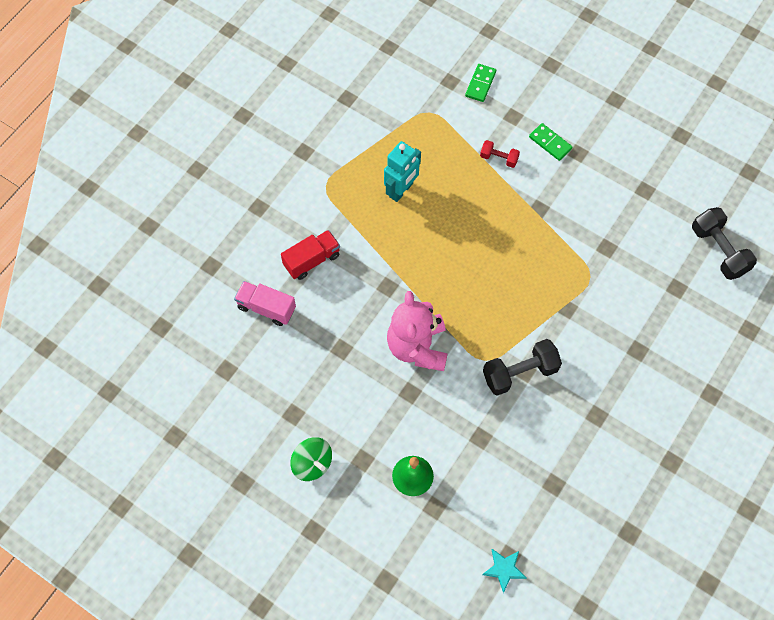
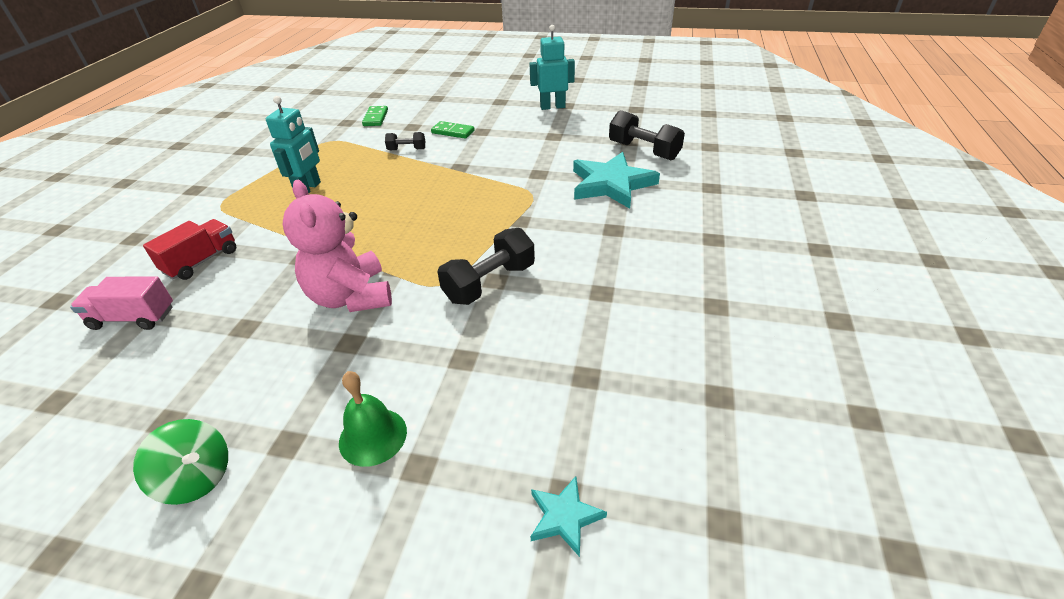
camera: 20 degrees left, 25 degrees down
red dumbbell [480,140,520,168] -> black dumbbell [385,132,425,150]
none -> turquoise robot [529,25,575,110]
none -> turquoise star [573,152,660,209]

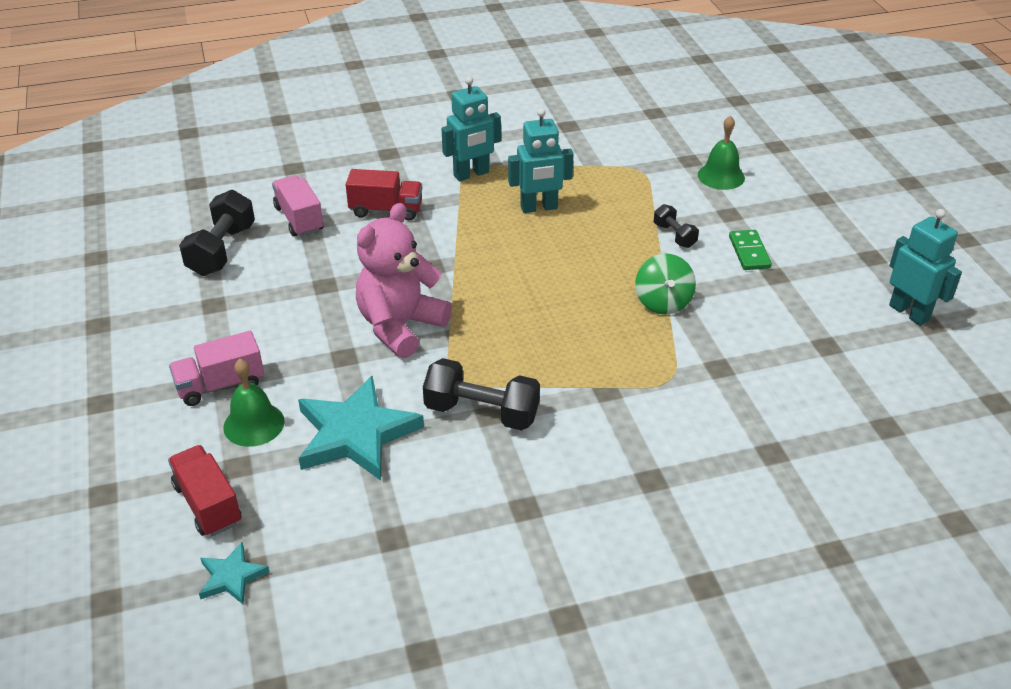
camera: 60 degrees right, 0 degrees up
green spinning top [133,419,228,505] -> green spinning top moved to [635,253,696,314]
green domino [362,106,388,126] -> green bell [698,115,745,190]
turquoise star [573,152,660,209] -> turquoise star moved to [298,376,424,481]
black dumbbell [609,110,685,160] -> black dumbbell moved to [179,190,255,276]
none -> red truck [168,445,242,536]
none -> pink truck [169,331,264,406]
none -> turquoise robot [441,76,501,181]

